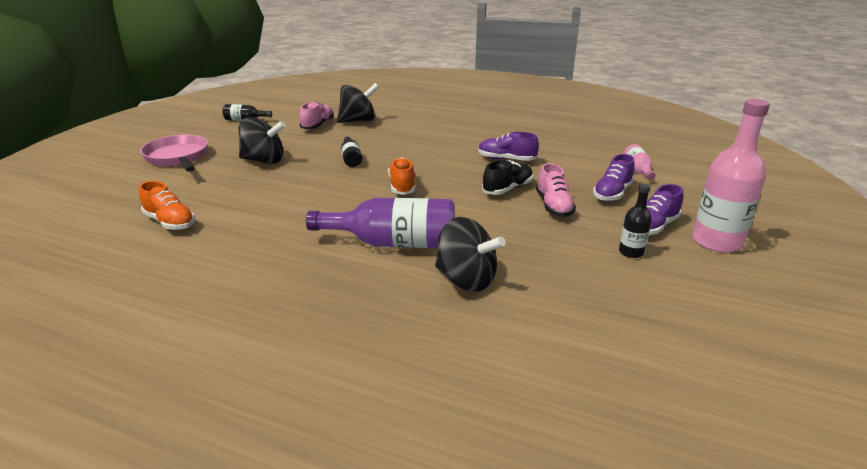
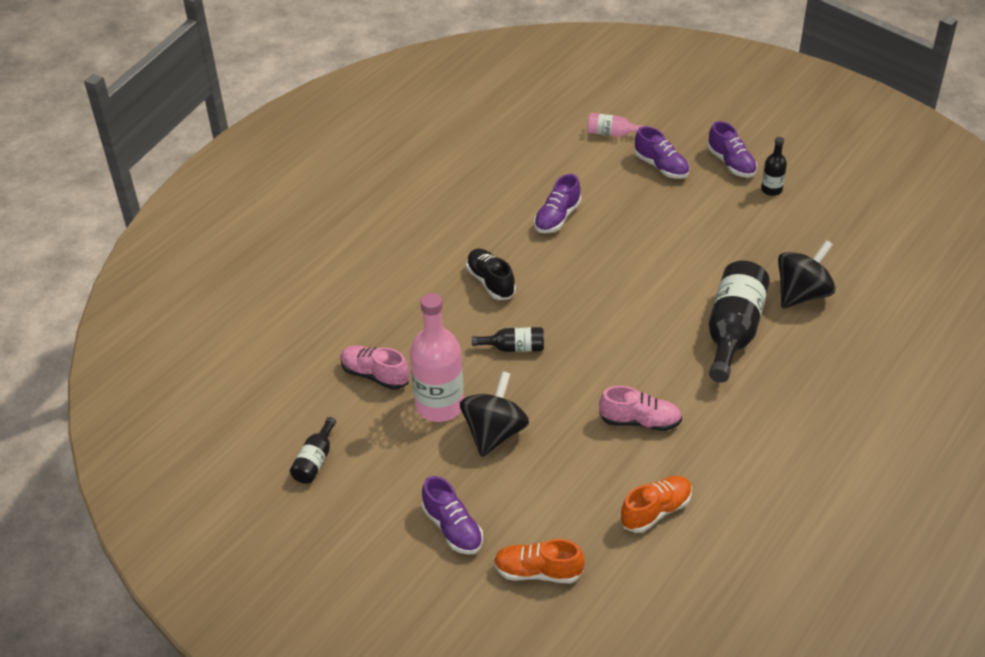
camera: 75 degrees left, 15 degrees up
pink pan [140,135,208,172] -> purple shoe [422,476,483,555]
purple bottle [306,198,455,248] -> black bottle [709,261,770,383]
black spinning top [337,83,379,123] -> none
orange shoe [388,157,416,195] -> orange shoe moved to [494,539,585,583]
black shoe [482,160,533,195] -> black shoe moved to [466,249,516,300]
pink shoe [536,163,576,217] -> pink shoe moved to [599,386,682,431]
pink bottle [692,99,770,253] -> pink bottle moved to [410,293,464,422]

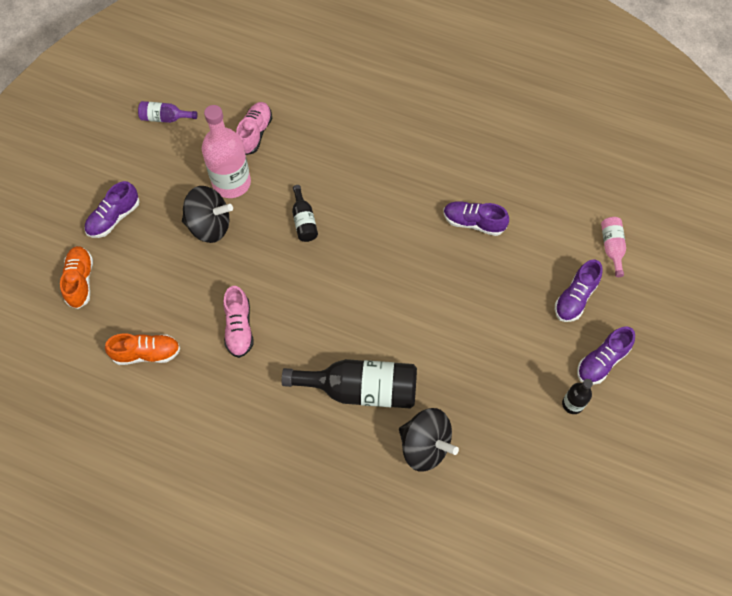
camera: 75 degrees right, 20 degrees up
black bottle [290,417,336,484] -> purple bottle [138,101,198,123]
black shoe [466,249,516,300] -> none
orange shoe [620,476,692,533] -> orange shoe turned 45 degrees counterclockwise [105,333,180,365]

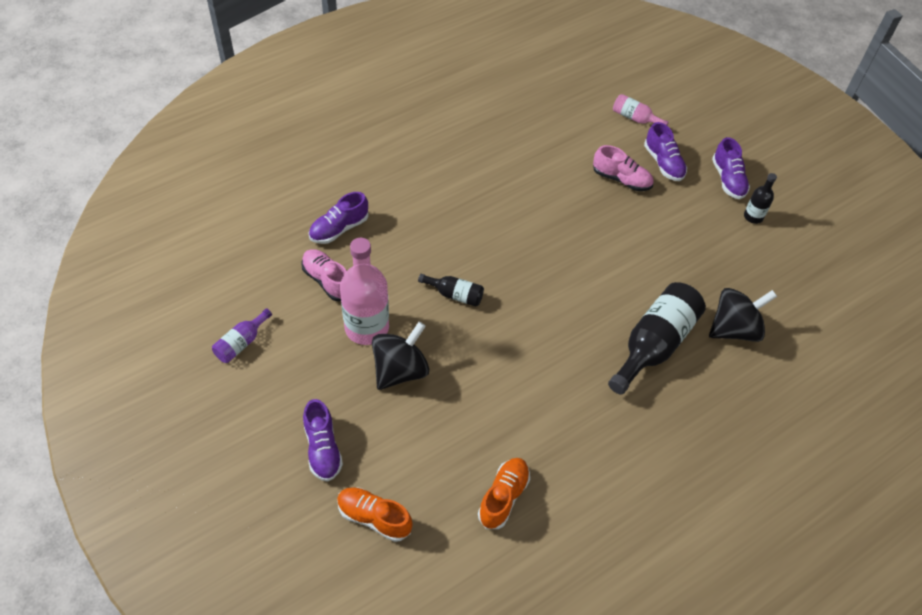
camera: 60 degrees left, 10 degrees down
pink shoe [223,286,253,358] -> pink shoe moved to [593,145,654,191]
purple shoe [443,201,509,236] -> purple shoe moved to [309,192,368,244]

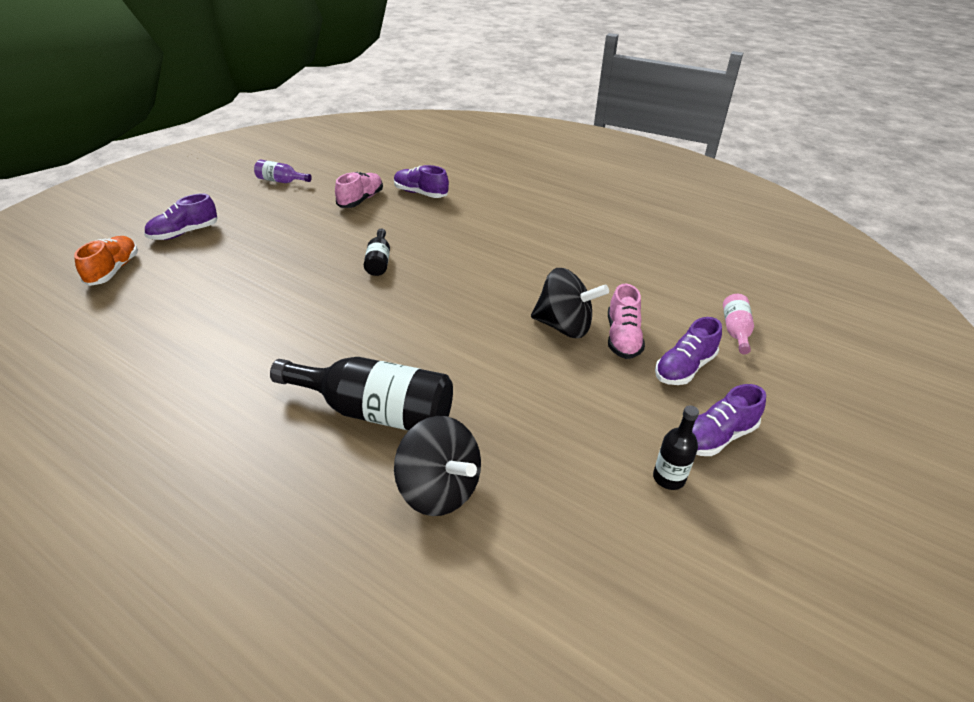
camera: 70 degrees right, 15 degrees down
pink bottle [340,238,389,345] -> none
black spinning top [372,322,429,390] -> black spinning top moved to [531,268,609,338]
orange shoe [478,458,530,529] -> none

